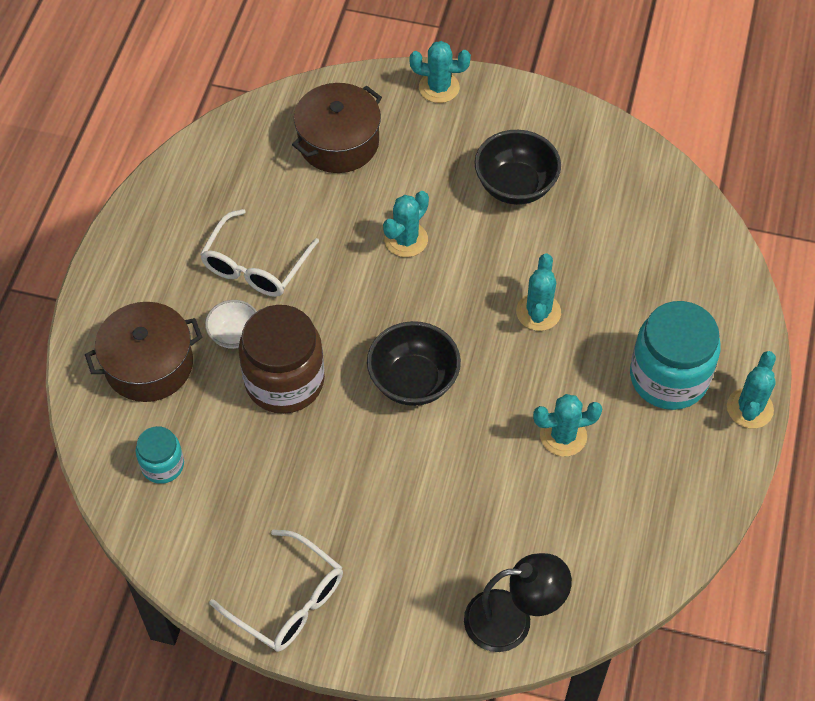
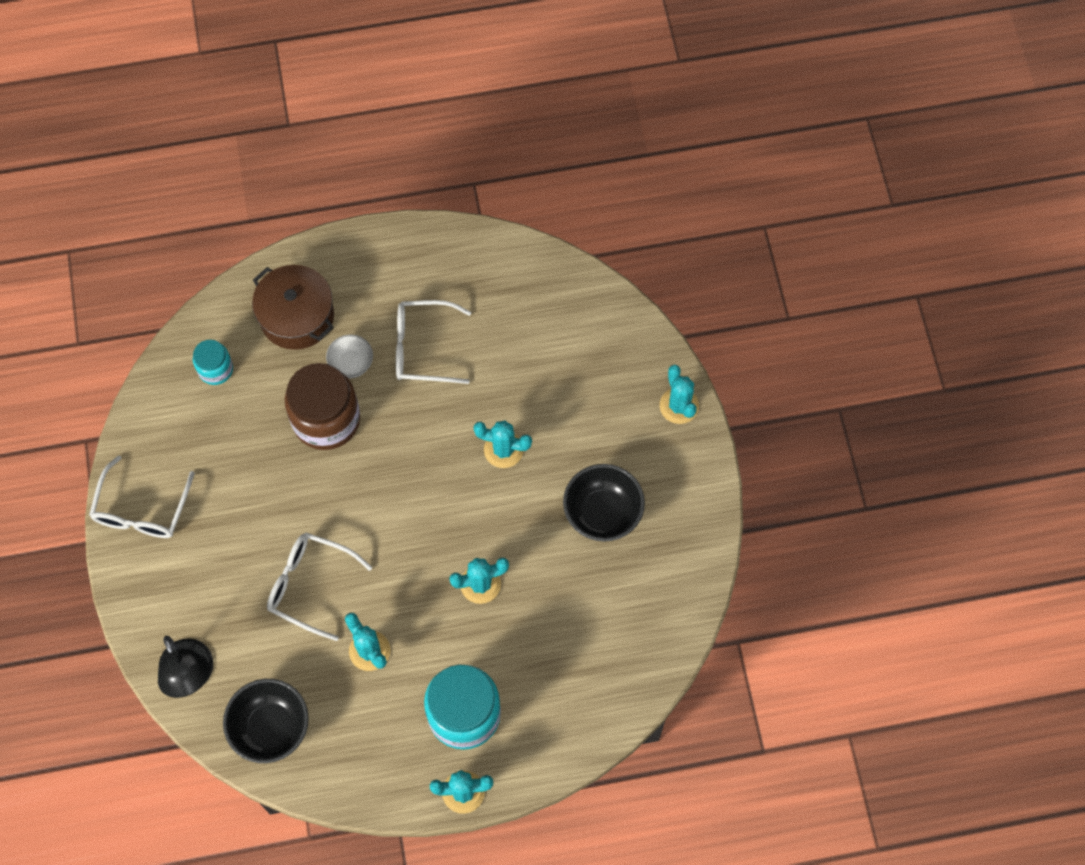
camera: 65 degrees right, 10 degrees up
brown pot [292,83,382,173] -> none
black bowl [367,321,461,406] -> black bowl moved to [223,679,309,763]
none -> white glasses [267,532,372,641]

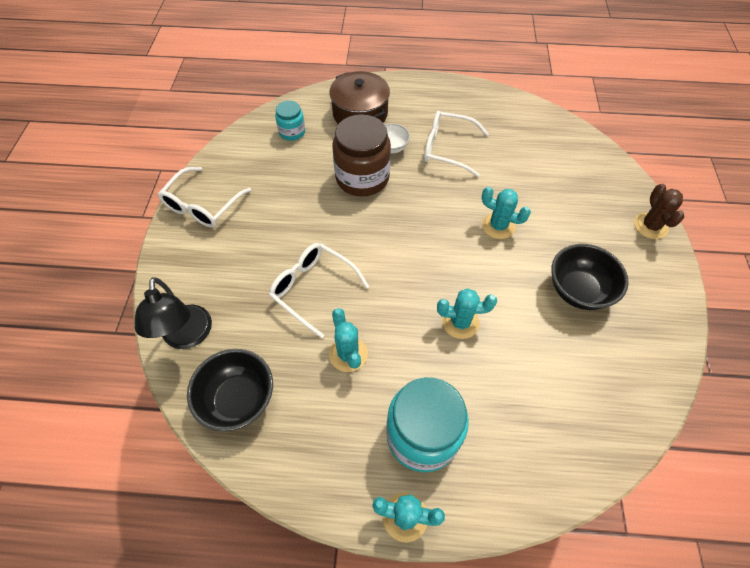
camera: 15 degrees right, 10 degrees down
turquoise cactus [660,365,699,424] -> brown cactus [634,184,684,239]

